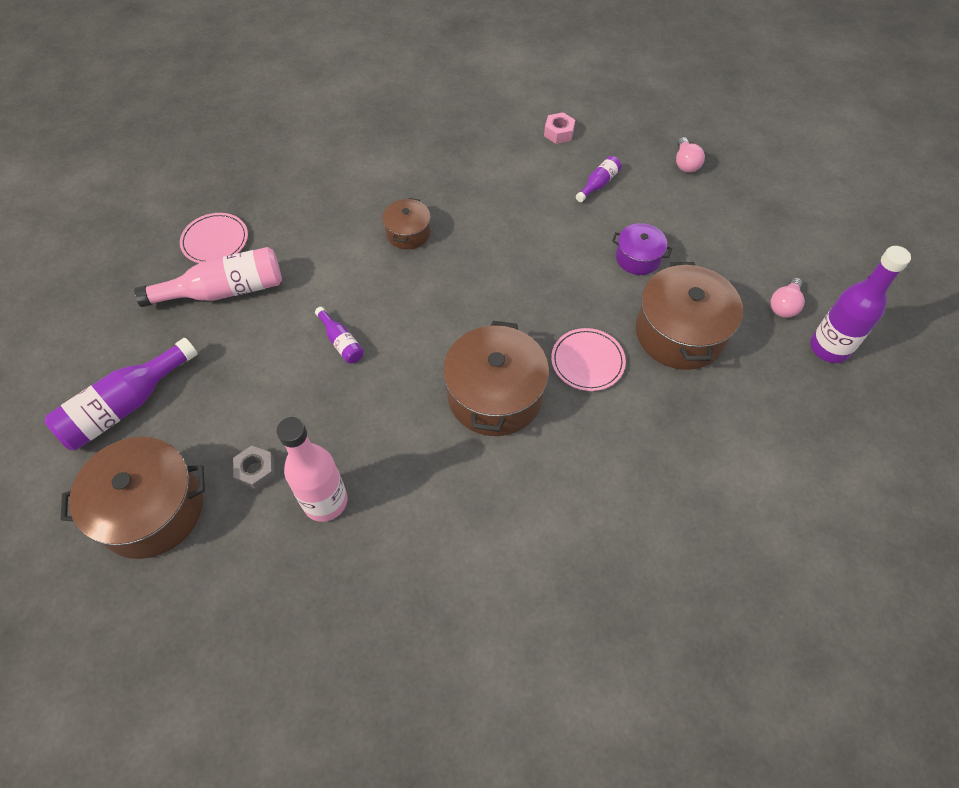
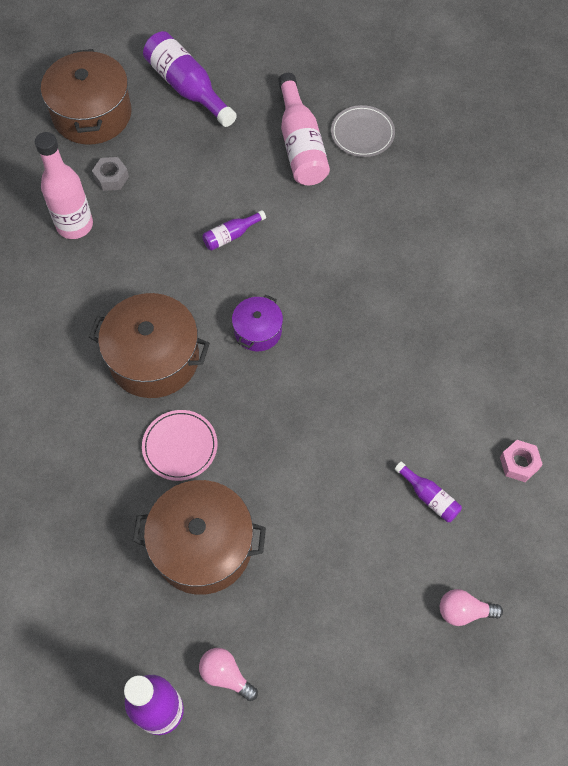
camera: 95 degrees right, 5 degrees up
pink plate [180,213,248,263] -> grey plate [331,105,395,157]
brown pot [383,198,430,250] -> none
purple pot [612,223,672,275] -> purple pot moved to [232,295,283,351]

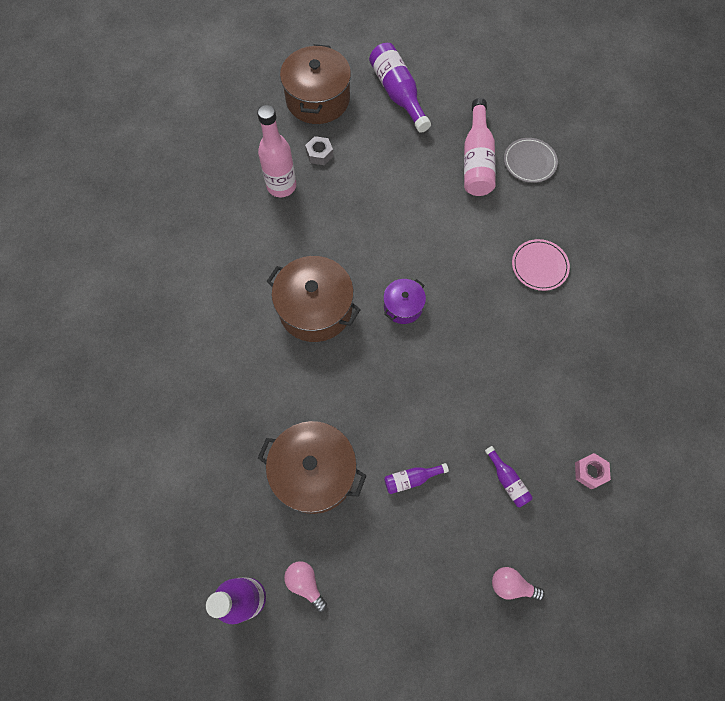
camera: 15 degrees right, 5 degrees up
pink plate [142,410,218,481] -> pink plate moved to [512,239,570,291]
purple bottle [202,210,266,251] -> purple bottle moved to [384,463,449,494]

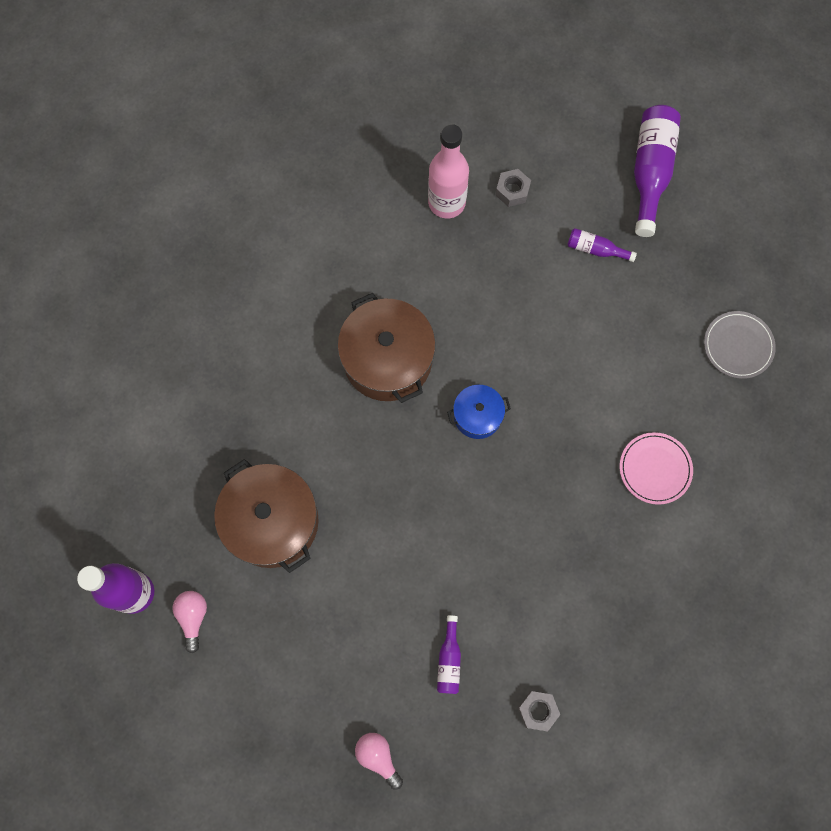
camera: 35 degrees right, 5 degrees up
brown pot [280,44,351,124] -> none
purple pot [383,279,426,324] -> blue pot [447,385,511,439]
purple bottle [384,463,449,494] -> purple bottle moved to [567,228,637,262]
pink bottle [464,98,496,196] -> none
pink nut [575,453,611,489] -> grey nut [518,691,560,731]

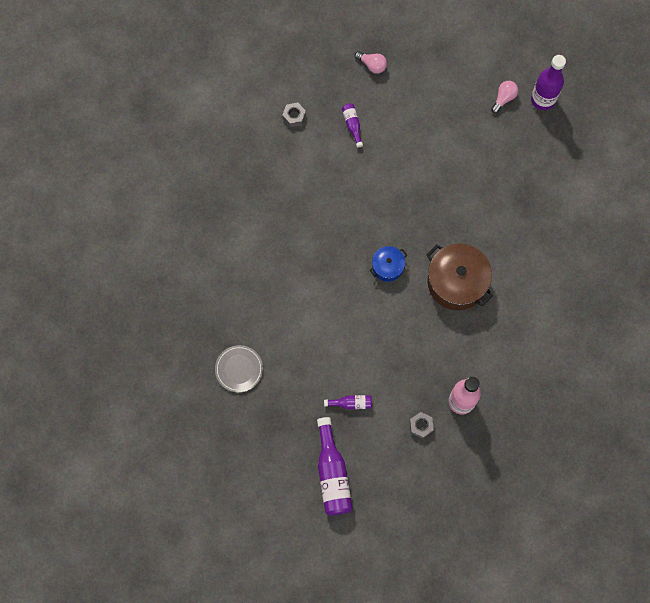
camera: 160 degrees right, 0 degrees up
pink light bulb [173,591,207,653] -> pink light bulb turned 120 degrees counterclockwise [491,81,518,113]
brown pot [214,459,319,573] -> none
pink plate [620,432,693,505] -> none

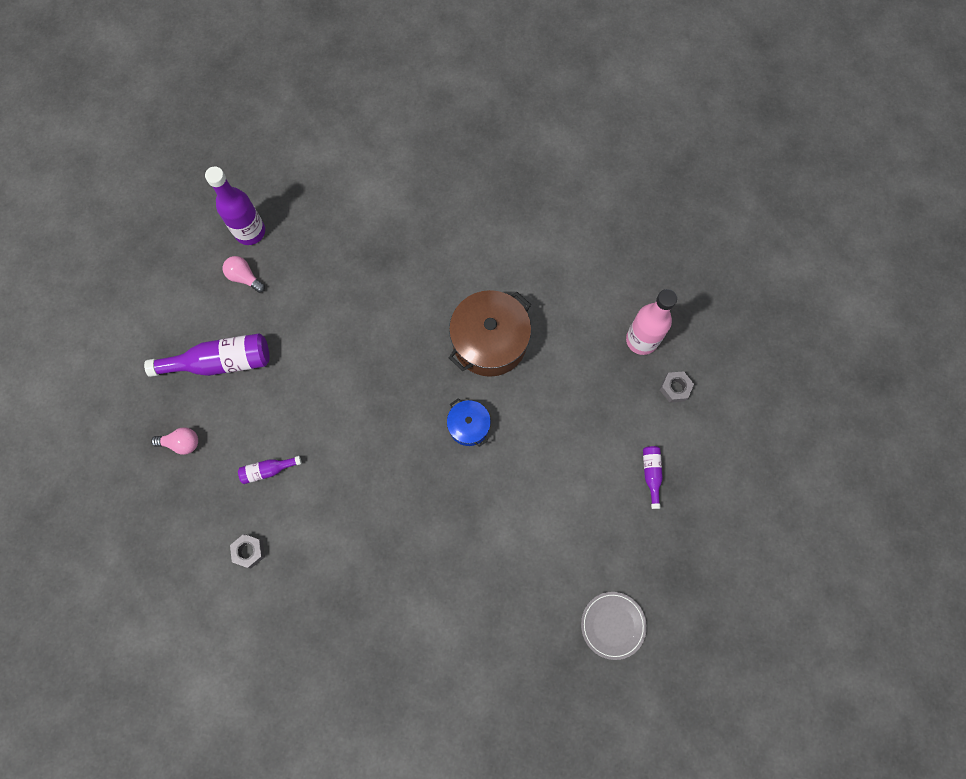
camera: 90 degrees left, 0 degrees up
purple bottle [317,417,353,516] -> purple bottle moved to [144,333,269,377]
pink light bulb [355,51,387,74] -> pink light bulb turned 60 degrees clockwise [151,427,198,455]

